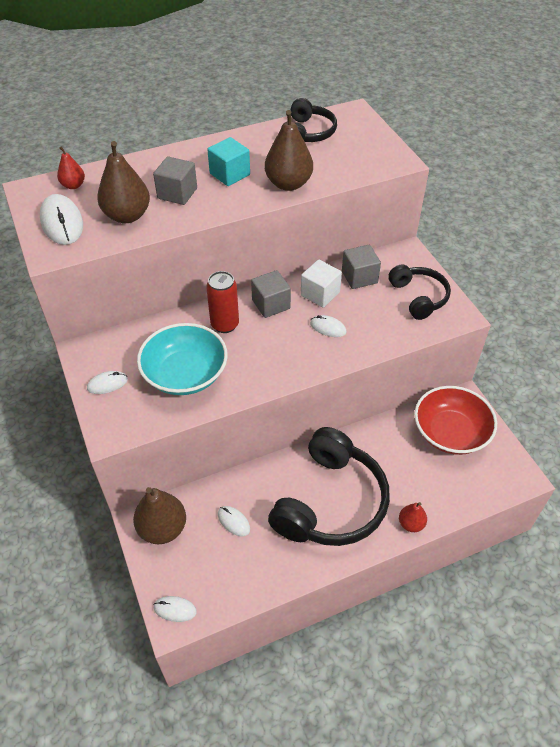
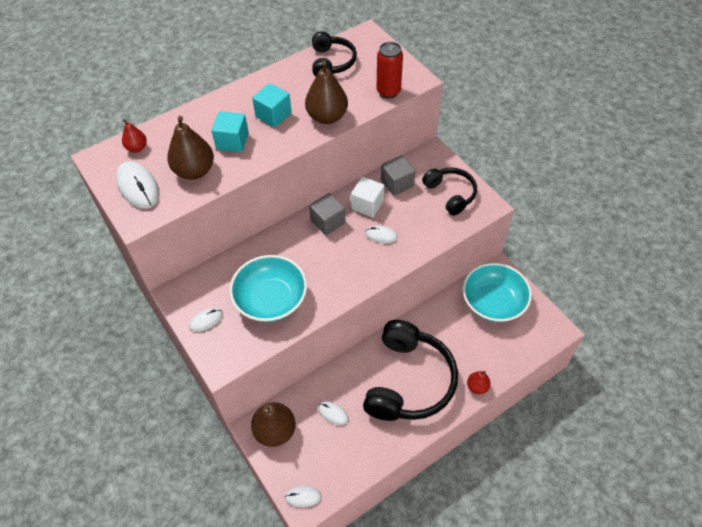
camera: 10 degrees left, 5 degrees up
grey cube [153,156,197,205] -> turquoise cube [211,111,249,152]
red can [206,271,239,333] -> red can moved to [377,42,403,99]
red bowl [414,386,497,455] -> turquoise bowl [463,263,532,322]

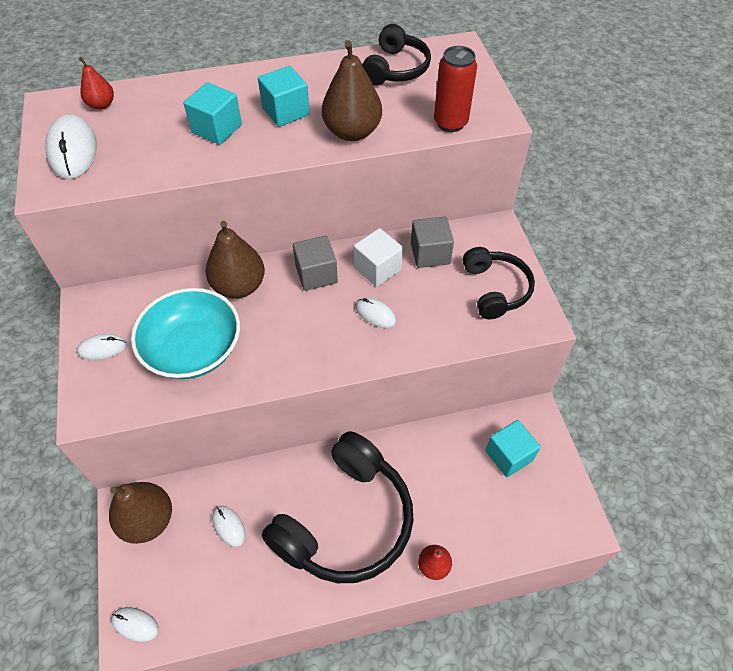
camera: 20 degrees right, 0 degrees up
brown pear [167,116,214,180] -> brown pear moved to [206,221,265,299]
turquoise bowl [463,263,532,322] -> turquoise cube [486,420,540,477]

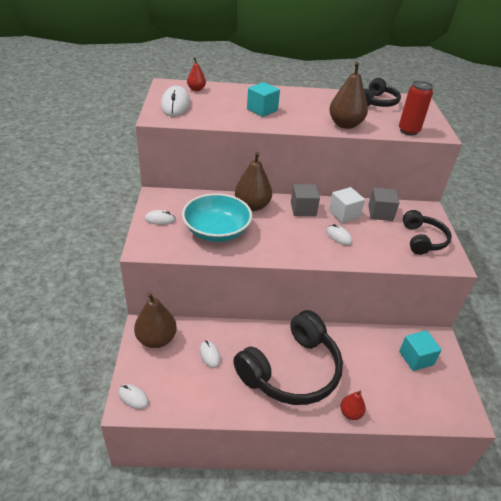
camera: 10 degrees right, 15 degrees down
turquoise cube [258,66,310,127] -> none

